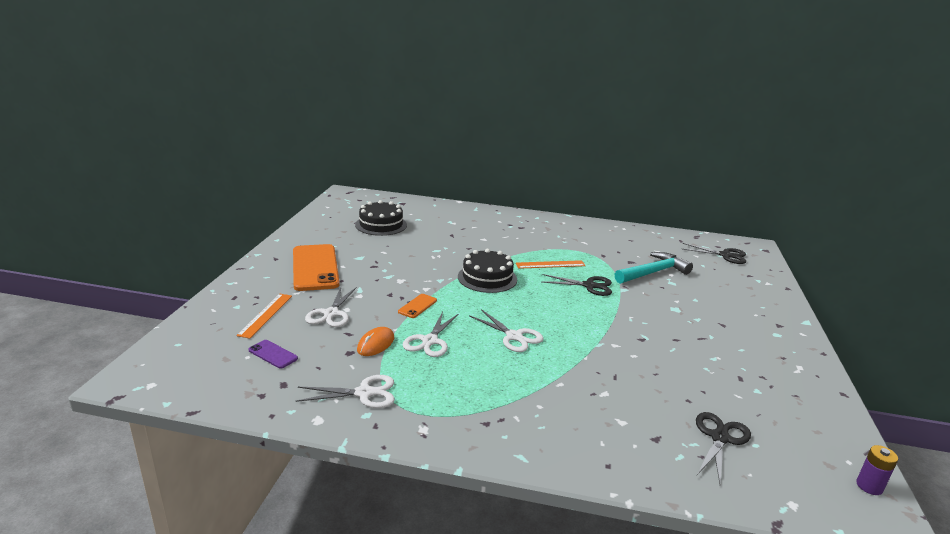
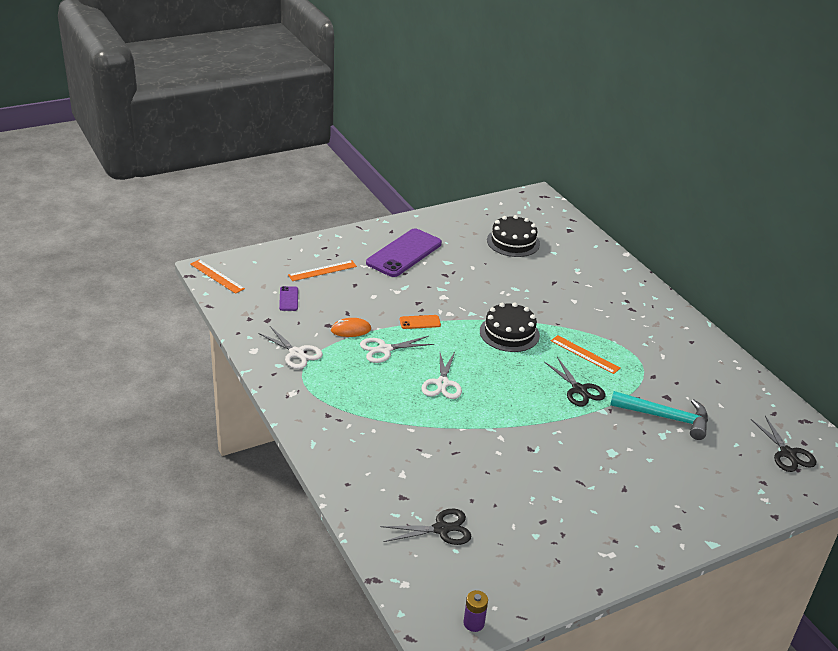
camera: 50 degrees right, 10 degrees up
orange phone [293,244,340,291] -> purple phone [366,228,442,277]
white scissors [305,287,357,327] -> none
none -> orange ruler [190,259,245,294]

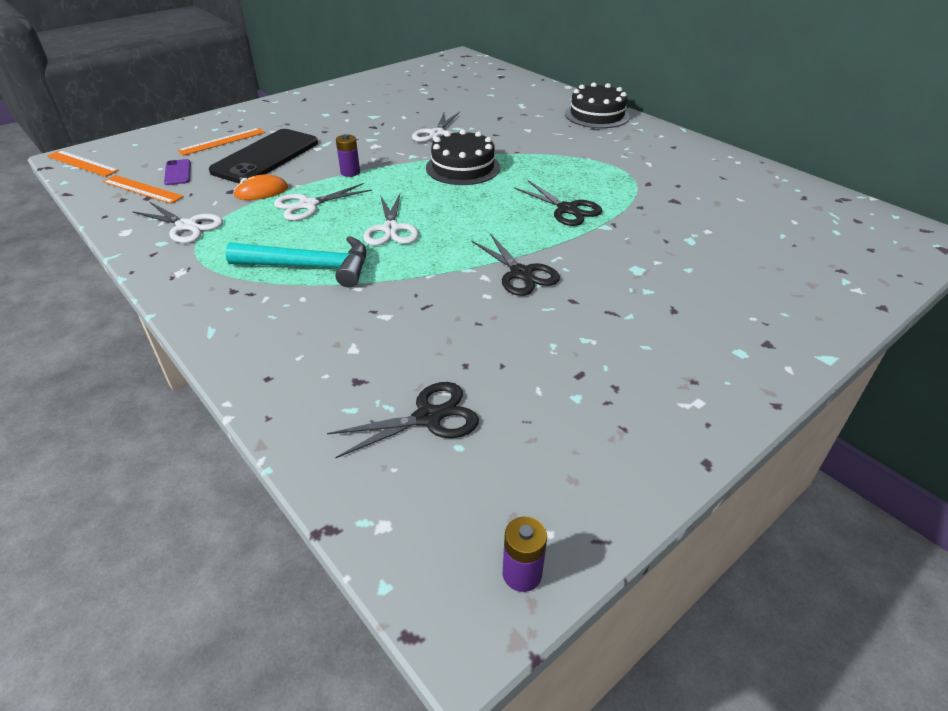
camera: 10 degrees left, 5 degrees up
purple phone [366,228,442,277] -> none
orange phone [400,315,441,329] -> purple battery [336,134,360,177]
black cake [487,215,540,257] -> black cake moved to [565,82,630,128]
orange ruler [551,335,620,374] -> orange ruler moved to [103,175,184,204]
turquoise hammer [610,391,708,440] -> turquoise hammer moved to [225,236,366,288]
black scissors [751,416,816,472] -> black scissors moved to [471,233,560,296]
none -> black phone [209,129,318,183]
none -> white scissors [412,112,460,142]

